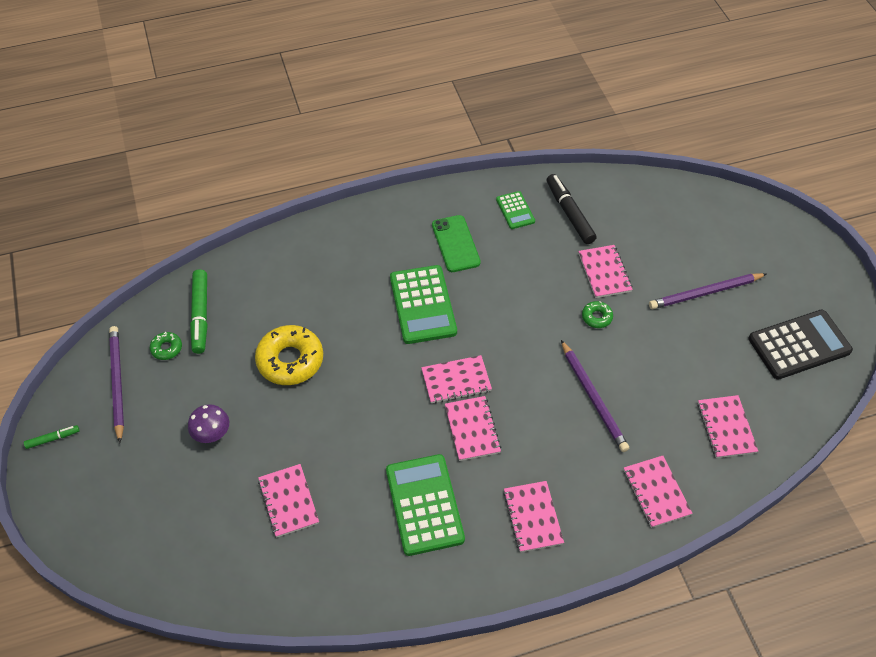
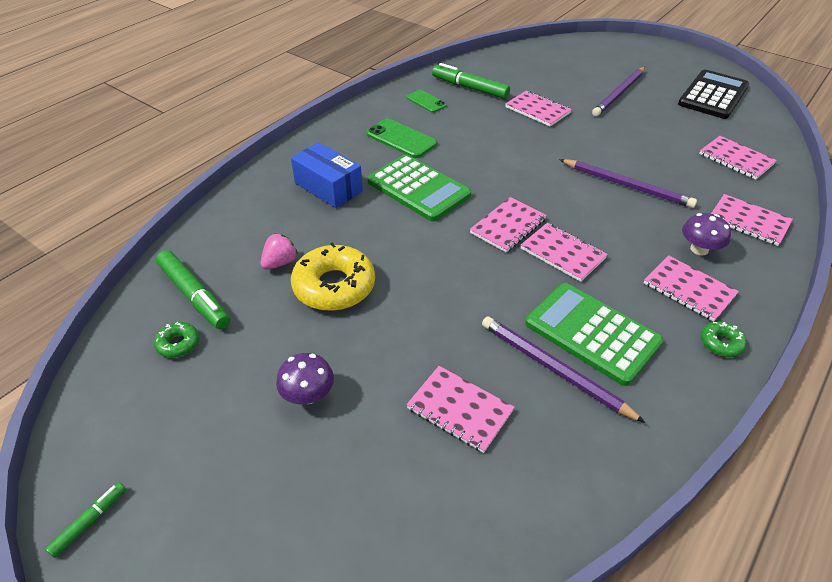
camera: 35 degrees left, 10 degrees down
purple pencil [109,326,124,443] -> purple pencil moved to [482,316,645,423]
green calculator [496,191,535,229] -> green phone [406,90,447,113]
black marker [546,174,597,244] -> green marker [432,63,510,99]
green donut [582,301,613,328] -> green donut moved to [701,321,747,357]
none -> pink strawberry [261,234,298,270]
none -> blue box [291,142,363,208]
none -> purple mushroom [682,213,731,255]

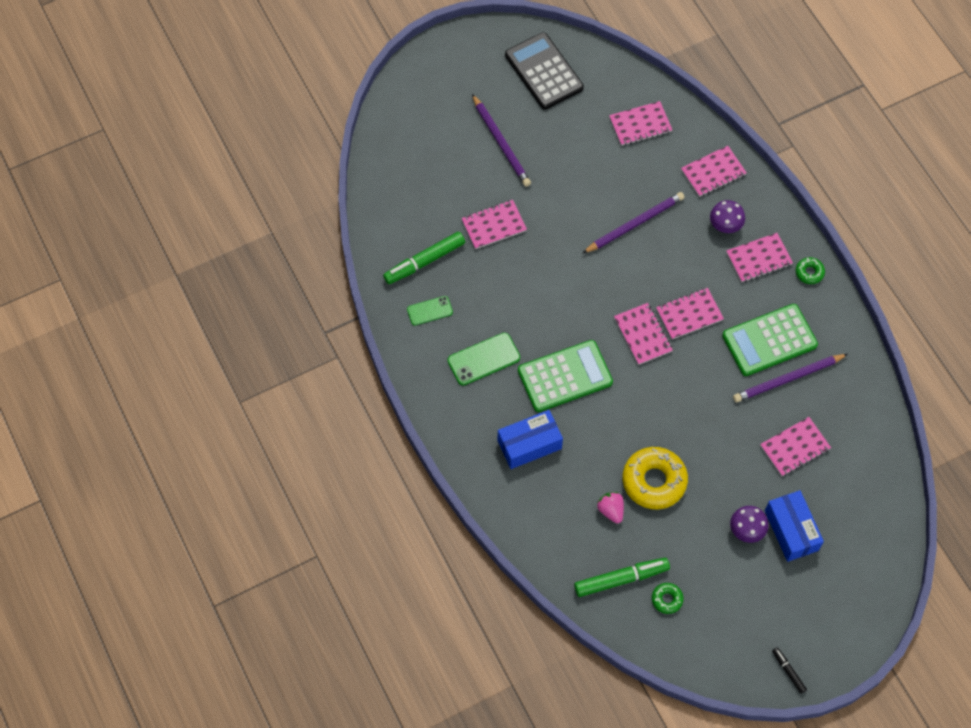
camera: 65 degrees left, 20 degrees up
green marker [45,482,126,558] -> black marker [772,647,807,694]
none -> blue box [765,490,824,562]

